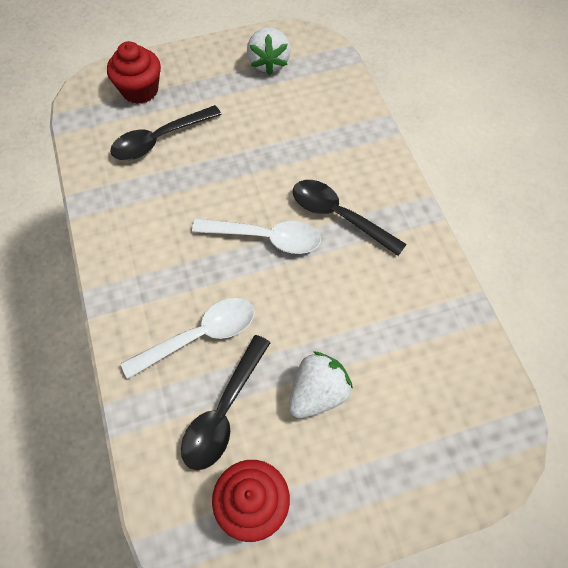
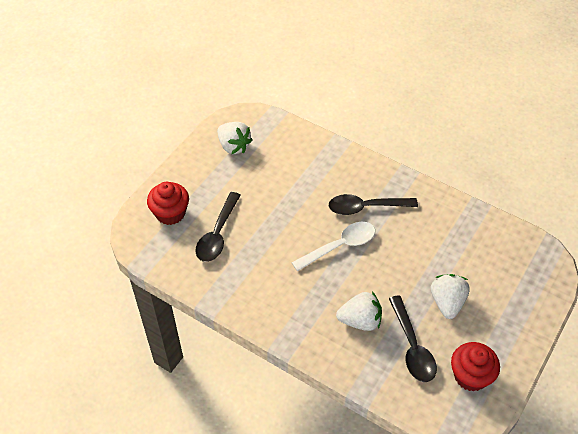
camera: 40 degrees left, 10 degrees down
white spoon [121,298,255,379] -> white strawberry [336,292,382,331]

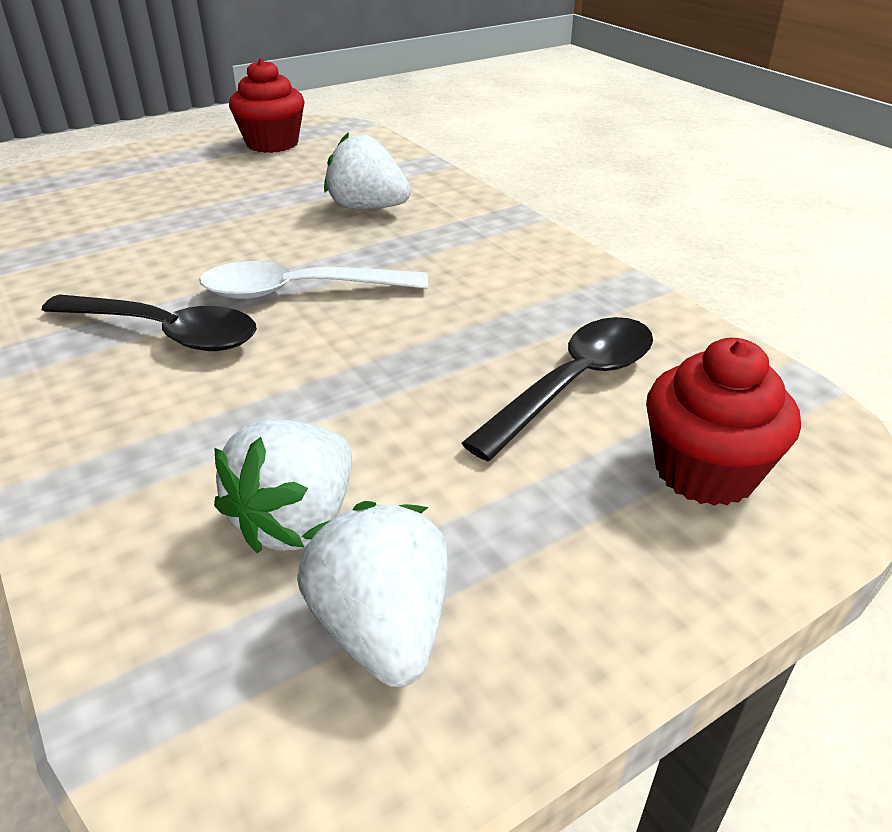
camera: 155 degrees left, 15 degrees down
black spoon [389,295,437,382] -> none
white strawberry [431,274,470,319] -> white strawberry moved to [214,419,352,553]

